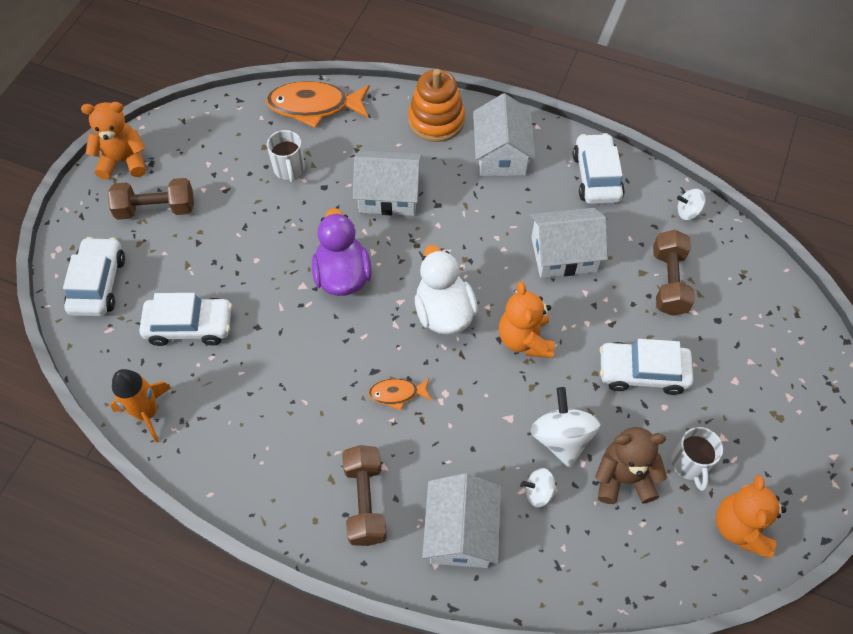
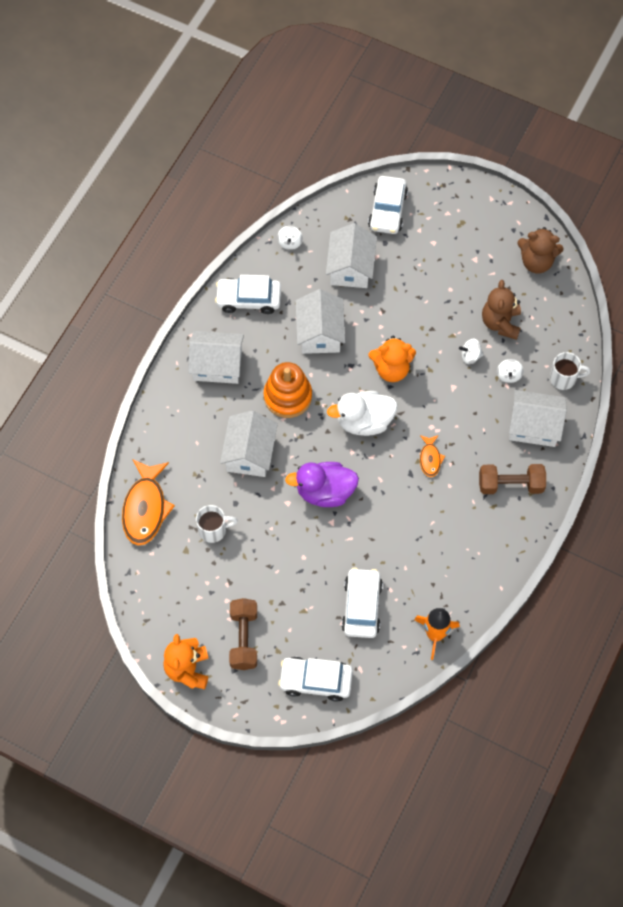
camera: 85 degrees left, 5 degrees up
orange stacking toy [408,69,465,142] -> orange stacking toy moved to [264,362,312,418]
white spinning top [531,387,600,468] -> white spinning top [459,338,483,364], size x0.56
white car [600,339,693,395] -> white car moved to [368,176,408,234]
brown dumbbell [653,230,695,316] -> white house [326,223,377,288]
white mug [671,427,723,491] -> white mug moved to [550,352,590,390]
orange teddy bear [716,475,786,559] -> brown teddy bear [517,227,564,274]

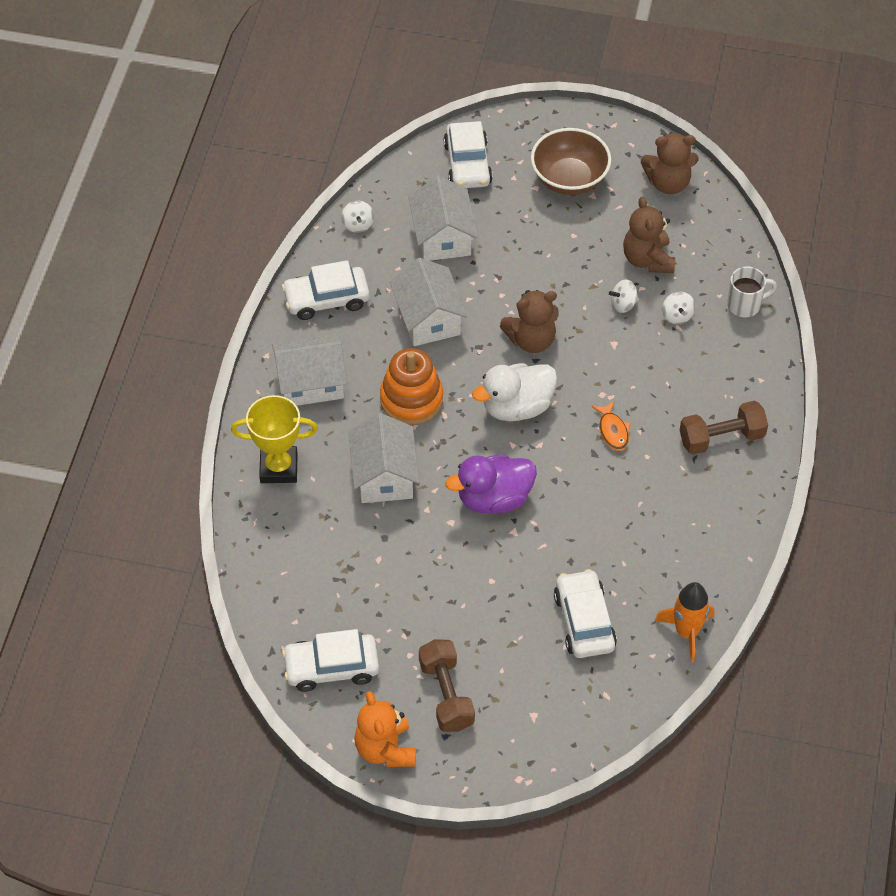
camera: 15 degrees left, 10 degrees down
orange fish [122,459,175,546] -> none
white mug [196,505,238,543] -> none
white car [278,657,353,702] -> white car moved to [282,629,379,692]
orange teddy bear [369,336,416,382] -> brown teddy bear [500,290,559,353]
white house [509,390,567,447] -> none
none -> yellow trophy [231,395,318,483]
none -> brown bowl [531,128,611,195]

